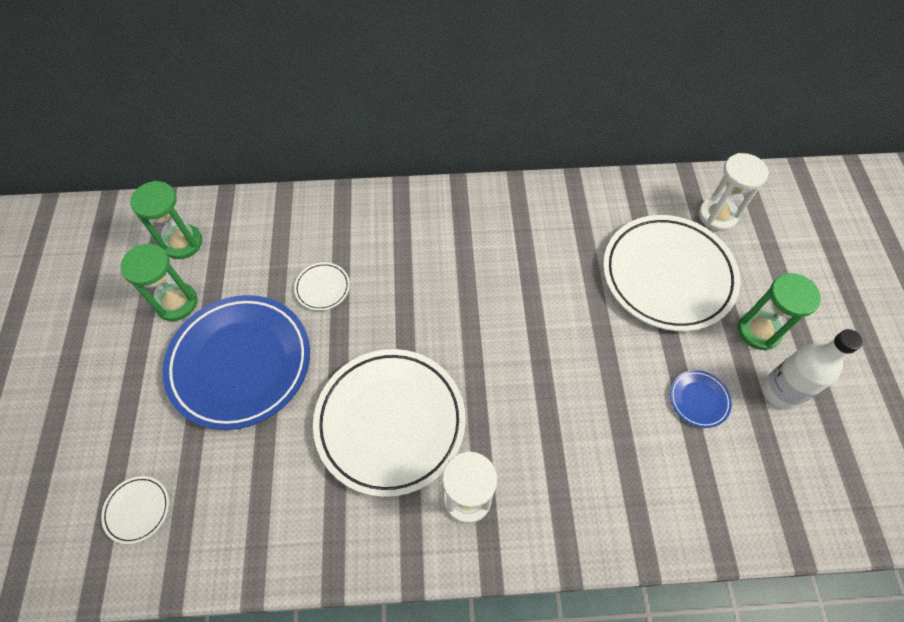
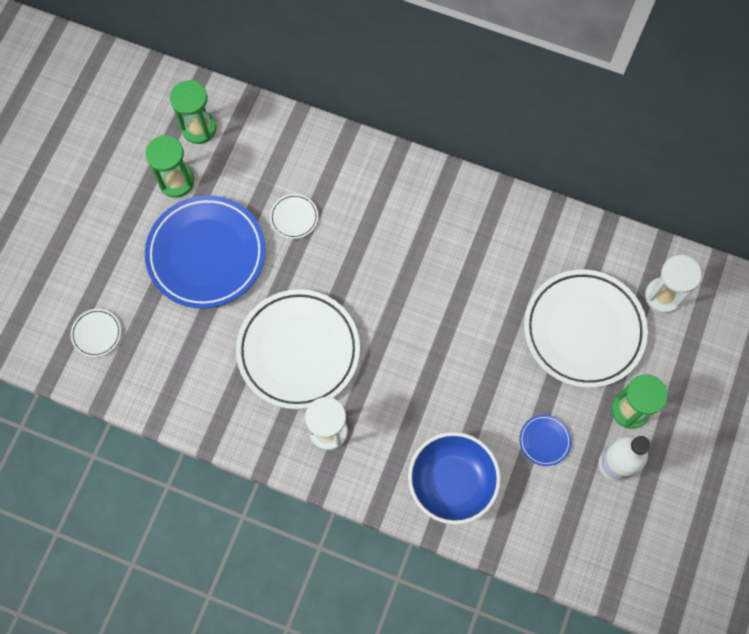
camera: 25 degrees right, 10 degrees up
none -> blue bowl [408,432,501,524]

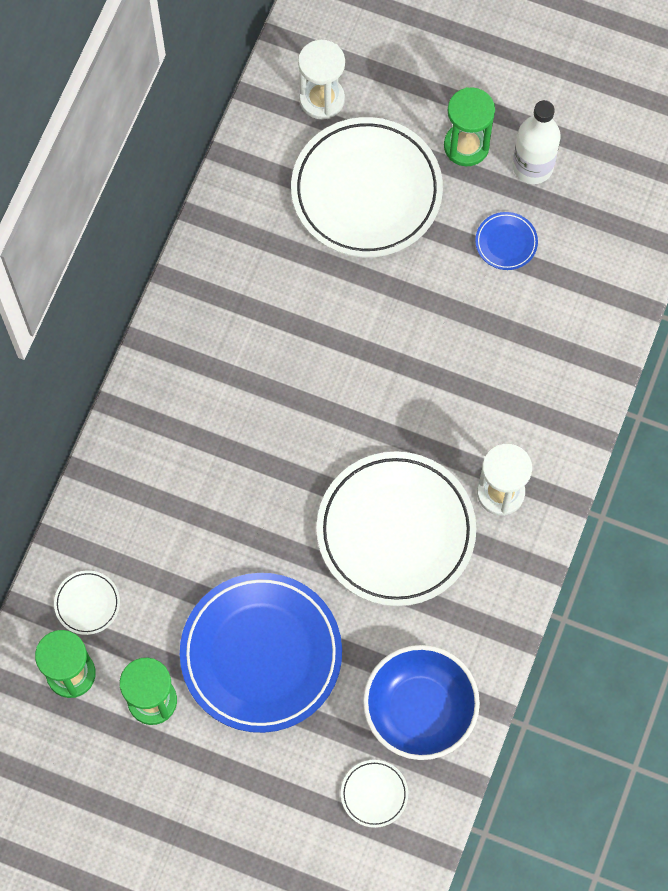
camera: 90 degrees left, 0 degrees up
white plate [270,194,318,239] -> white plate moved to [54,570,120,635]
blue bowl [408,432,501,524] -> blue bowl moved to [363,645,480,760]

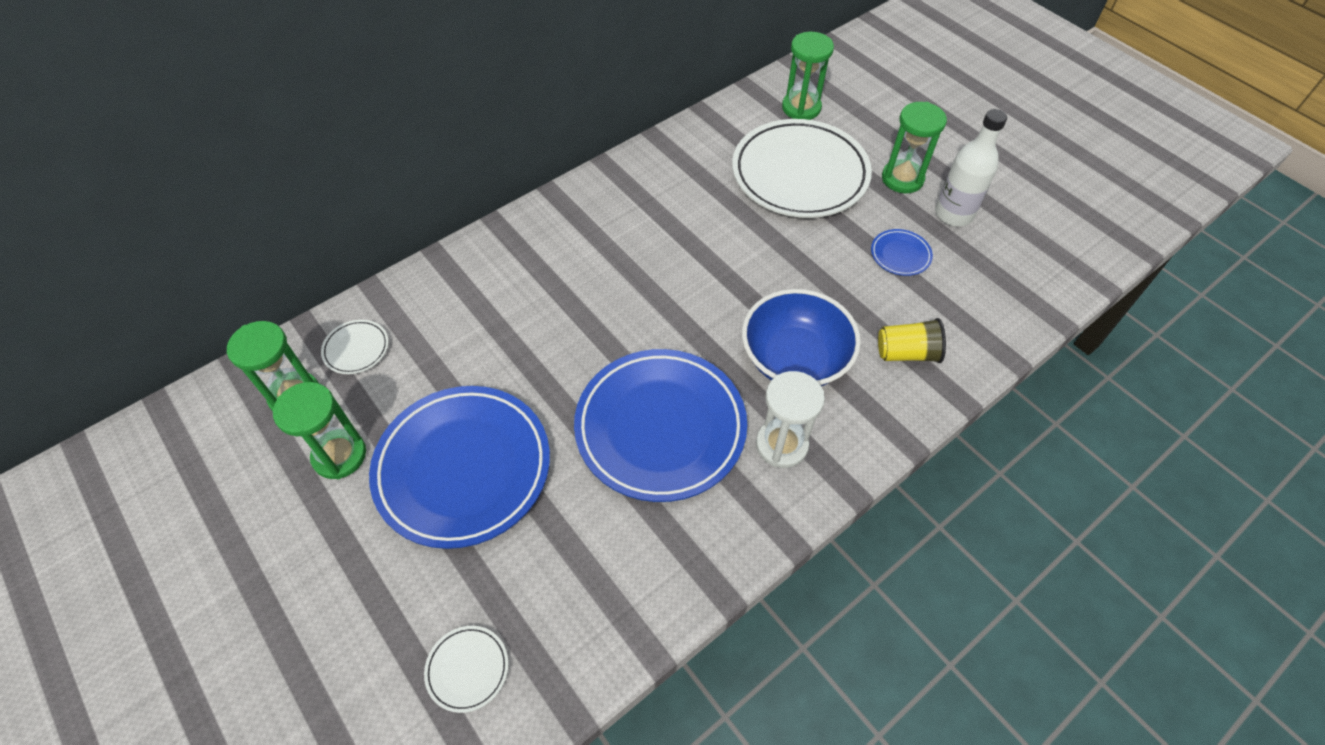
camera: 30 degrees right, 15 degrees down
white hourglass [298,40,345,119] -> green hourglass [782,32,834,120]
white plate [317,451,476,606] -> blue plate [574,349,747,502]
blue bowl [363,645,480,760] -> blue bowl moved to [742,289,861,386]
none -> yellow cup [878,318,946,363]

